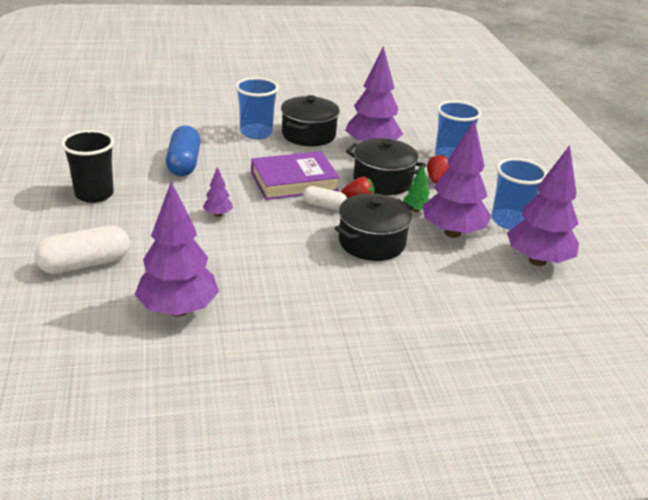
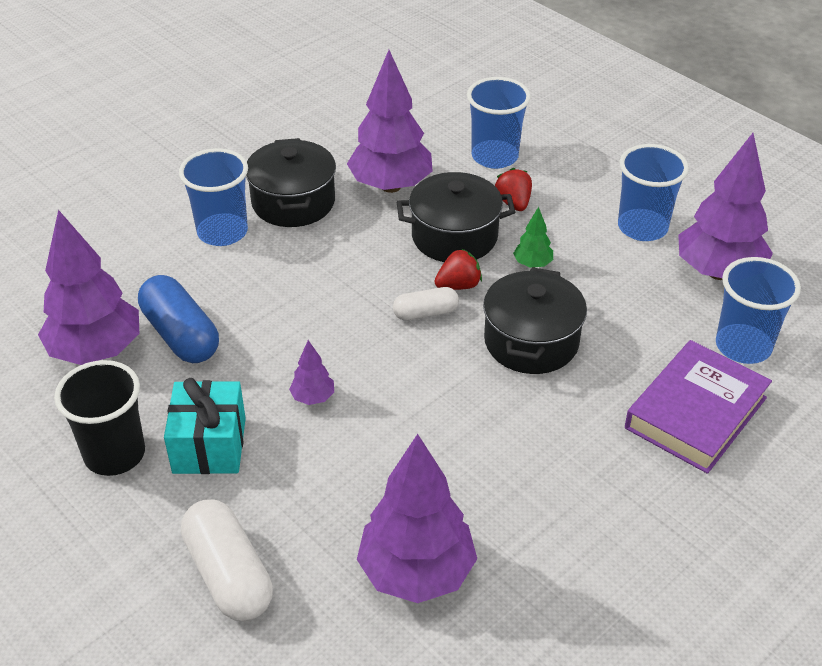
camera: 30 degrees left, 10 degrees up
white capsule [34,225,130,274] -> white capsule turned 60 degrees counterclockwise [181,499,273,621]
purple book [251,151,340,200] -> purple book moved to [625,340,772,474]
purple tree [423,119,491,238] -> purple tree moved to [38,210,139,365]
none -> turquoise gift [164,378,246,474]
none -> blue cup [716,257,801,364]

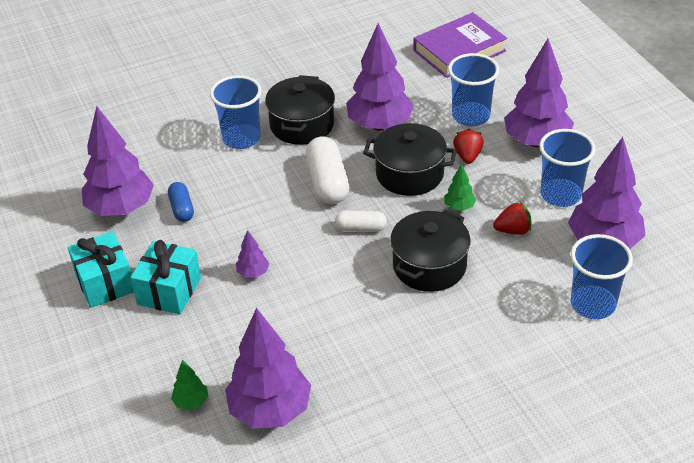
camera: 20 degrees right, 0 degrees up
black cup [54,360,145,476] -> turquoise gift [68,232,134,308]
blue capsule [138,275,219,363] -> blue capsule [168,182,194,222], size x0.58
white capsule [181,499,273,621] -> white capsule moved to [306,136,349,204]
red strawberry [435,249,482,290] -> red strawberry moved to [493,202,531,235]
purple book [625,340,772,474] -> purple book moved to [413,12,507,78]
none -> green tree [171,360,209,410]
none -> purple tree [504,39,574,147]

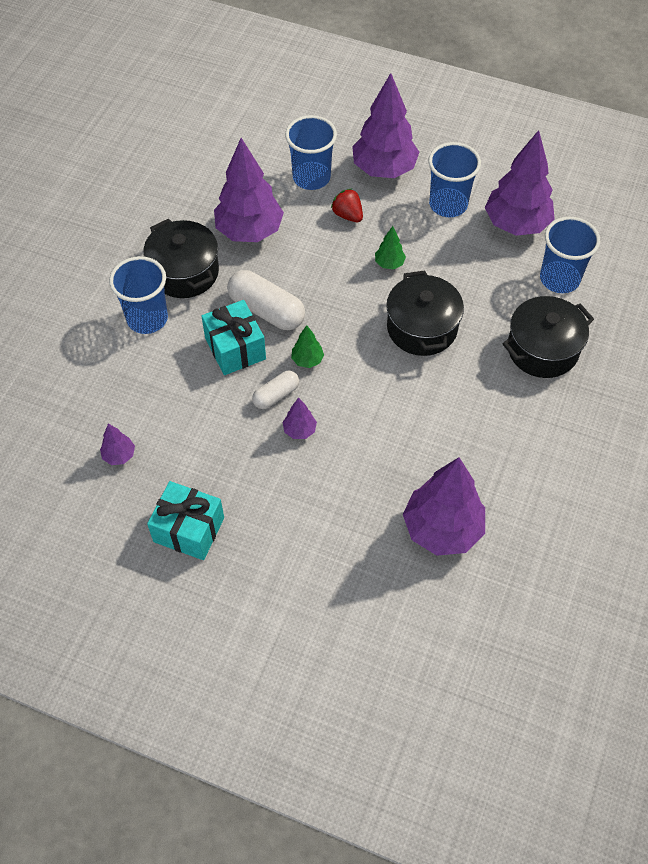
camera: 45 degrees left, 15 degrees up
purple tree [82,106,154,216] -> purple tree [100,424,135,465], size x0.44
turquoise gift [130,240,201,314] -> turquoise gift moved to [201,300,266,375]
blue capsule [168,182,194,222] -> none
green tree [171,360,209,410] -> green tree moved to [291,325,324,368]
white capsule [335,210,387,232] -> white capsule moved to [252,371,299,409]
black pot [363,123,457,196] -> black pot moved to [502,296,594,378]
purple book [413,12,507,78] -> none
red strawberry [493,202,531,235] -> none

